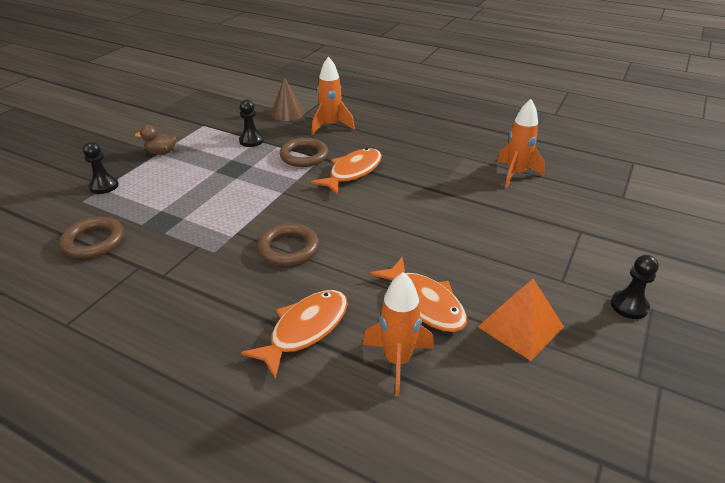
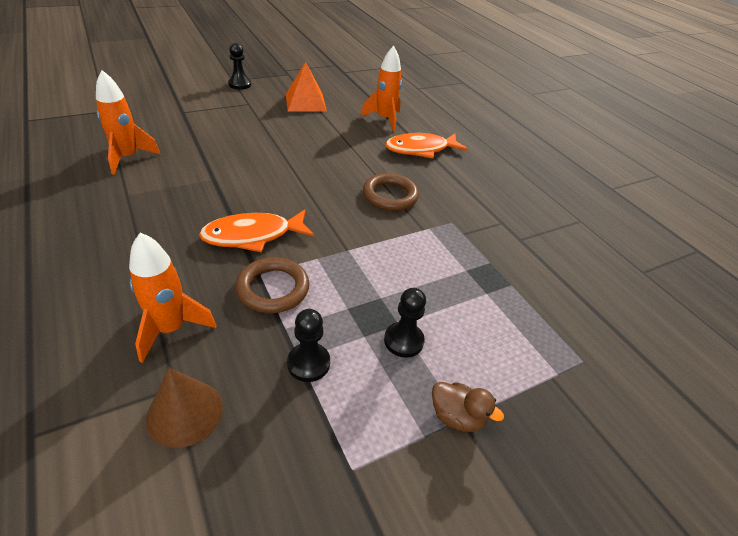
camera: 150 degrees left, 5 degrees up
brown ring [60,217,124,259] -> none
black pawn [83,141,119,194] -> black pawn moved to [384,288,426,358]
orange fish [370,257,467,332] -> none

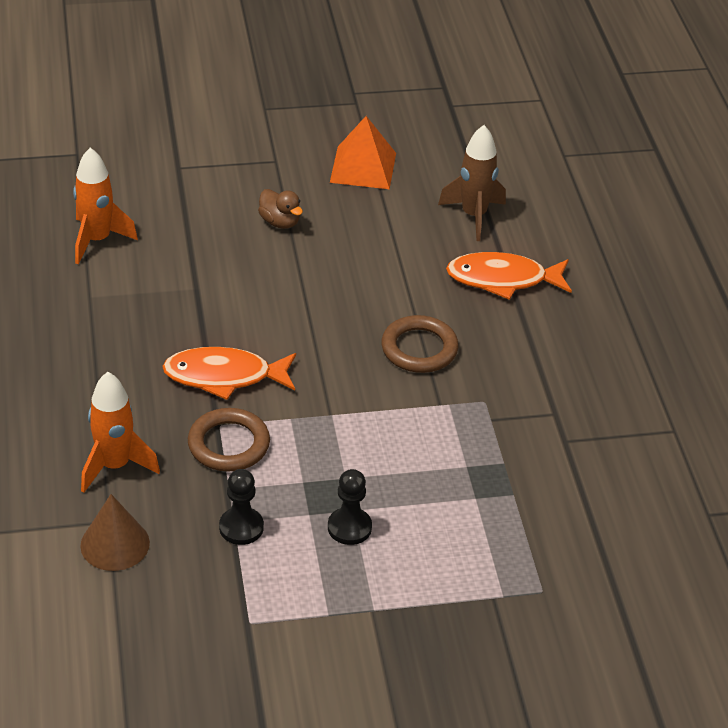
camera: 20 degrees right, 0 degrees up
black pawn [228,43,251,90] -> none
orange rocket [360,46,402,132] -> brown rocket [438,125,506,241]
brown duck [432,382,504,432] -> brown duck moved to [258,189,303,229]

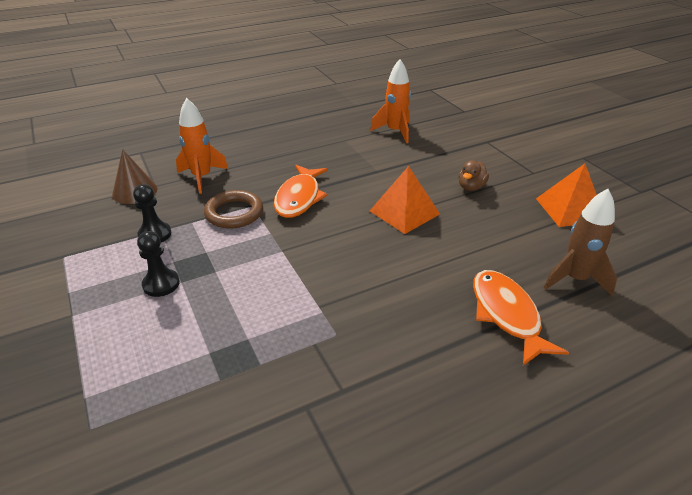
camera: 75 degrees right, 5 degrees down
orange fish [162,347,296,400] -> orange fish turned 150 degrees counterclockwise [274,165,328,218]
brown ring [381,315,459,373] -> none
none -> orange pyramid [370,166,440,234]

